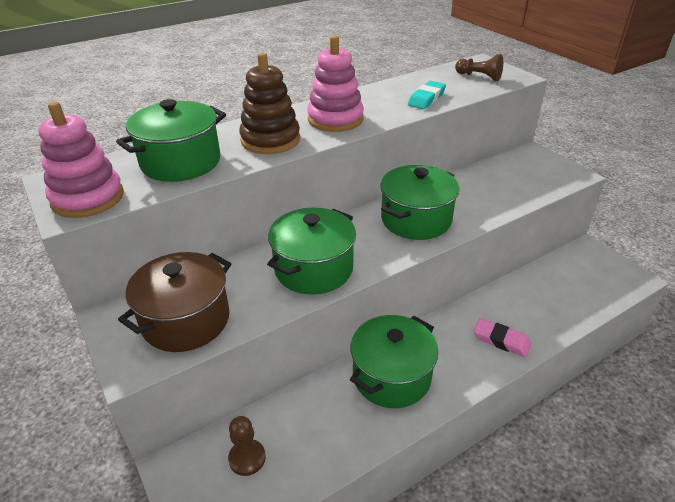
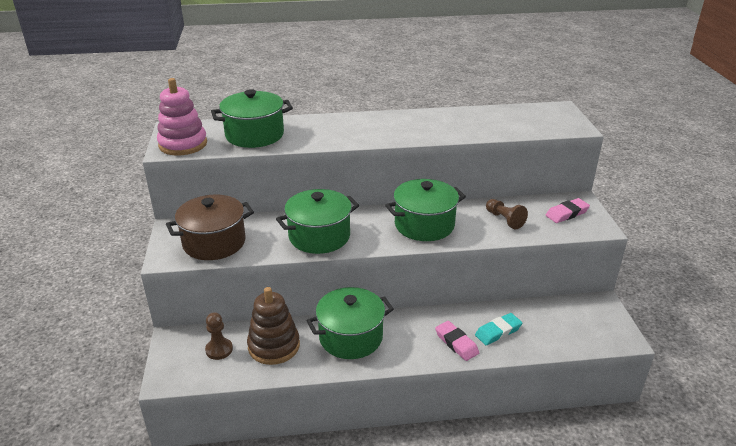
camera: 25 degrees right, 5 degrees down
brown stacking toy [239,52,300,154] -> brown stacking toy moved to [247,287,300,365]
pink stacking toy [307,35,364,132] -> none
turquoise eraser [408,81,446,109] -> turquoise eraser moved to [475,313,522,345]
brown pawn [455,54,503,81] -> brown pawn moved to [486,199,528,229]
none -> pink eraser [546,198,590,223]

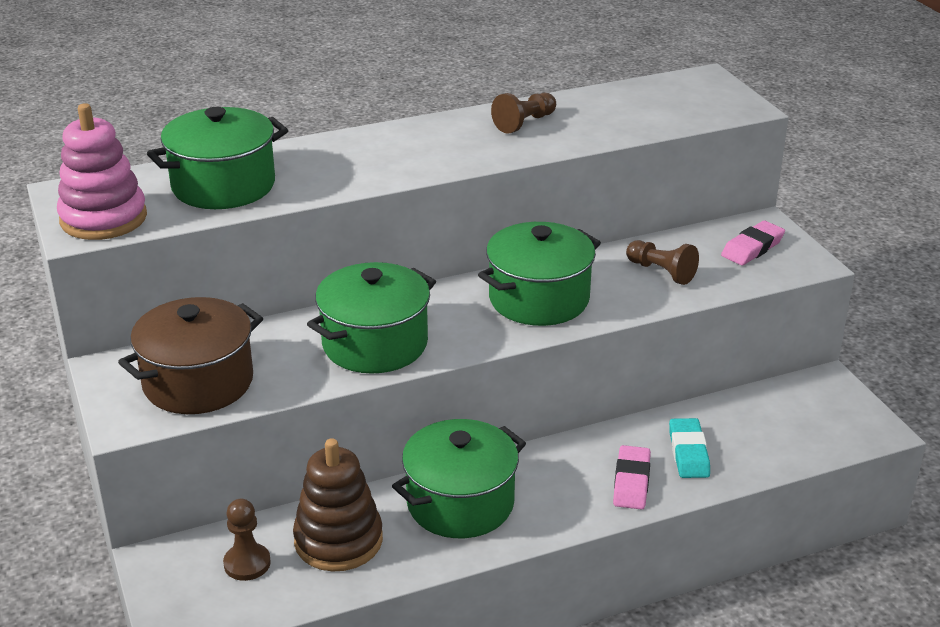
camera: 15 degrees left, 0 degrees up
pink eraser [435,321,479,361] -> pink eraser turned 60 degrees clockwise [613,445,651,509]
turquoise eraser [475,313,522,345] -> turquoise eraser turned 45 degrees counterclockwise [669,418,710,478]
none -> brown pawn [491,93,556,134]

